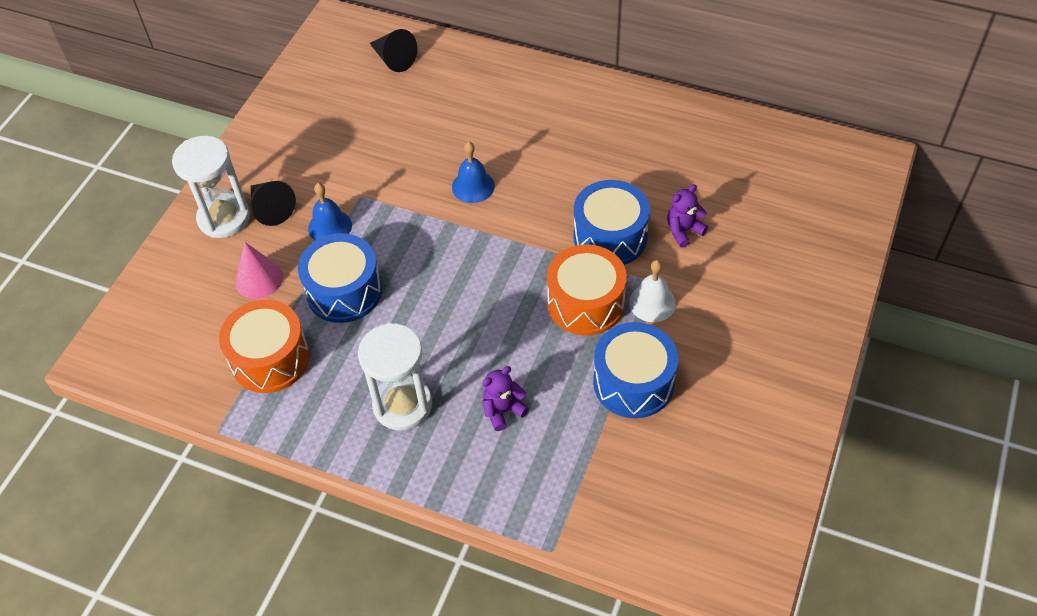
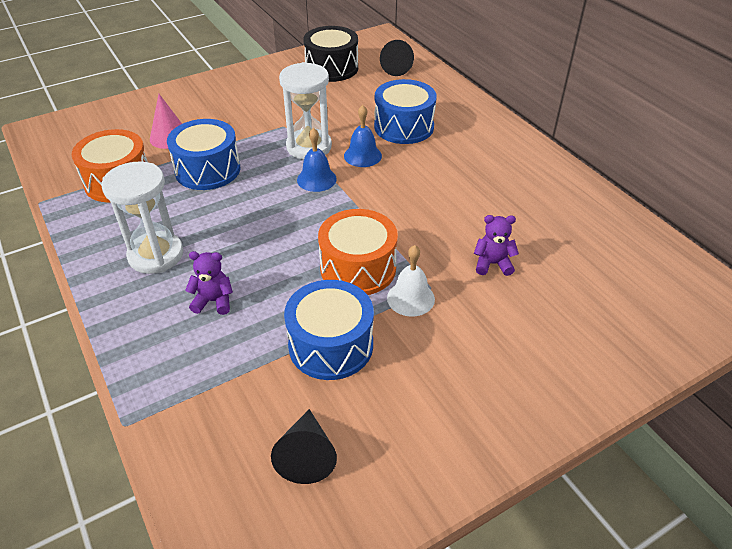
camera: 35 degrees right, 10 degrees down
white hourglass [172,136,250,238] -> white hourglass moved to [279,62,332,159]
black cone [250,181,296,226] -> black cone moved to [271,409,337,484]
blue bell [308,183,352,241] -> blue bell moved to [297,128,337,192]
blue drum [573,180,650,265] -> blue drum moved to [374,79,437,144]
none -> black drum [303,26,358,82]

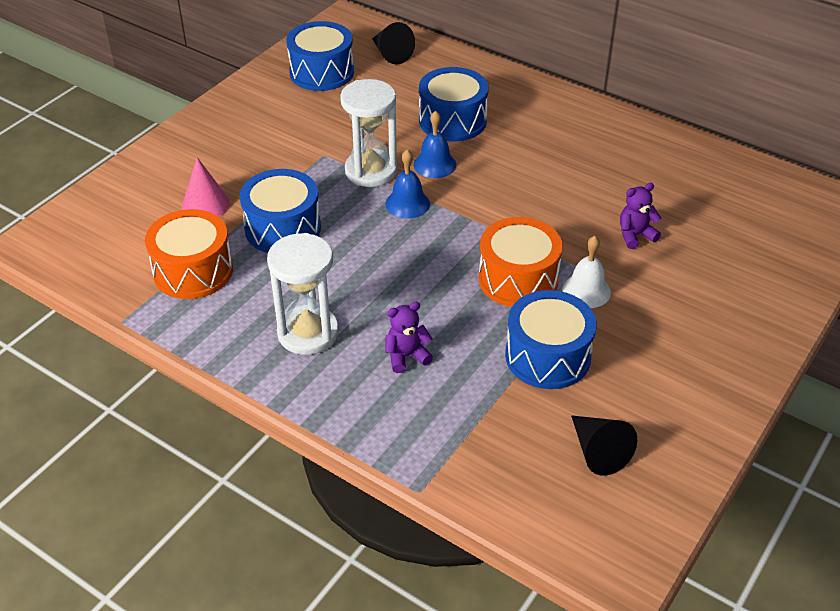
camera: 25 degrees left, 0 degrees up
black drum [303,26,358,82] -> blue drum [286,21,354,91]

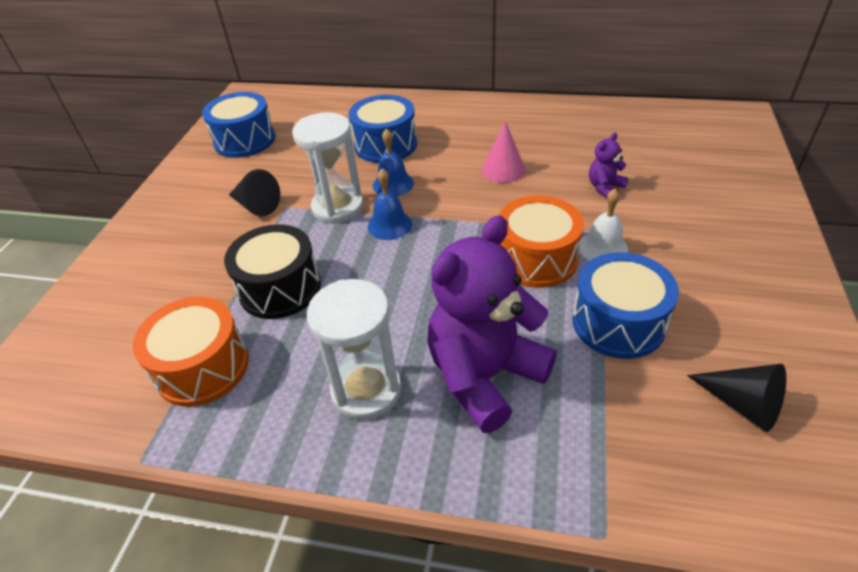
camera: 20 degrees left, 0 degrees up
pink cone [182,157,230,217] -> pink cone moved to [482,121,526,183]
blue drum [240,169,321,253] -> black drum [224,224,321,319]
black cone [372,22,415,64] -> black cone moved to [229,169,280,216]
purple teddy bear [385,302,433,373] -> purple teddy bear [427,215,557,433], size x2.34

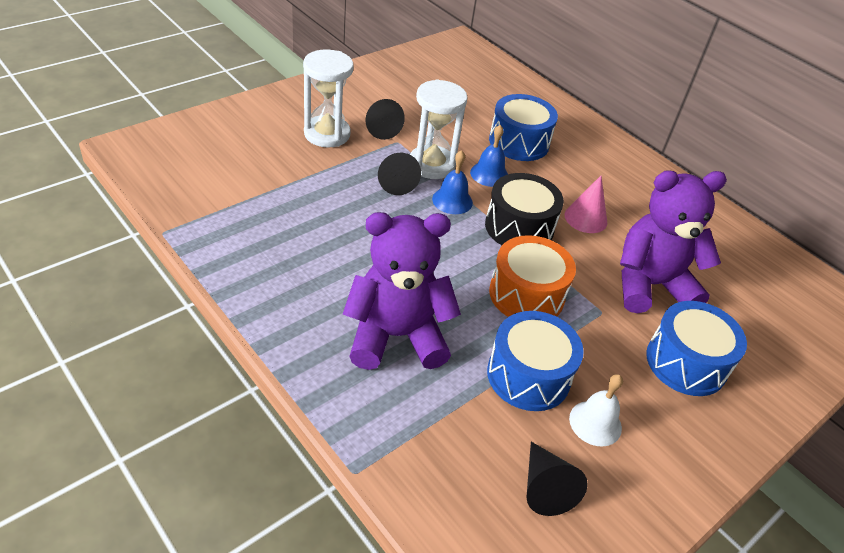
camera: 30 degrees right, 0 degrees up
orange drum [133,297,249,407] -> none
blue drum [202,92,275,158] -> blue drum moved to [646,301,747,396]
black drum [224,224,321,319] -> black drum moved to [485,173,564,245]
white hourglass [307,279,402,420] -> white hourglass moved to [303,50,354,148]
white bell [579,189,628,261] -> white bell moved to [569,374,623,447]
purple teddy bear [589,132,628,198] -> purple teddy bear [620,170,727,313], size x2.34
none -> black cone [378,153,421,195]

